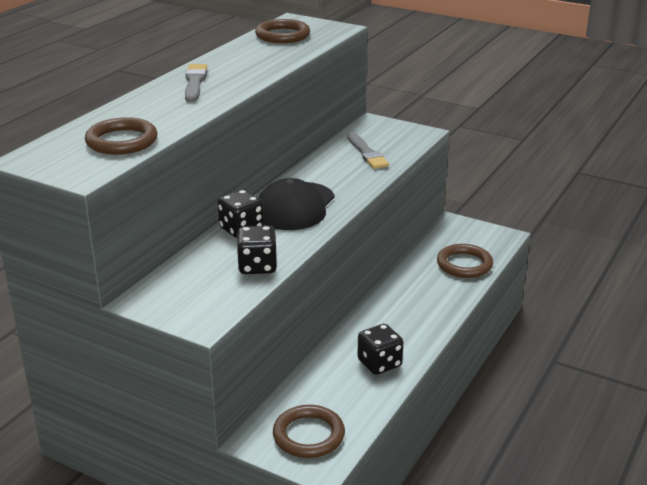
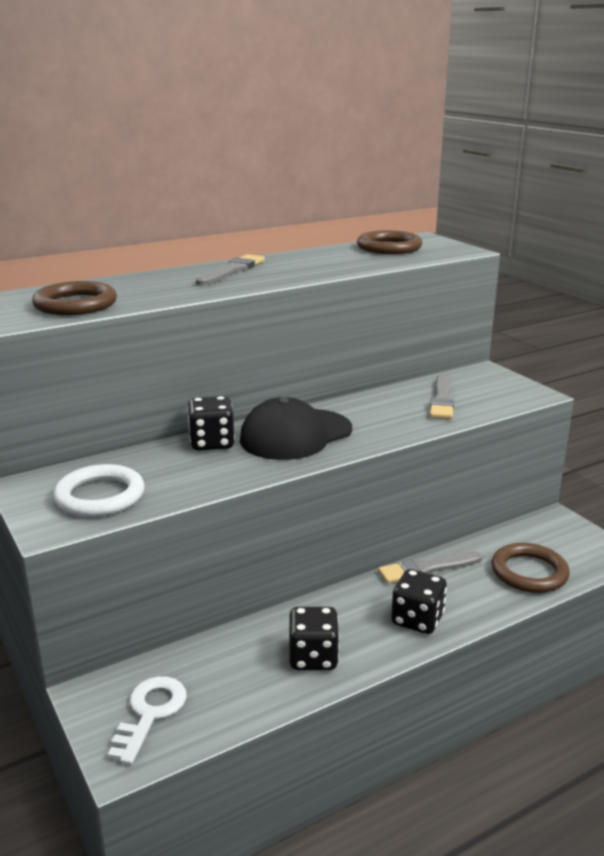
camera: 30 degrees right, 5 degrees down
black dice [237,226,277,274] -> black dice moved to [391,569,447,634]
brown ring [273,405,345,458] -> white key [108,676,187,765]
none -> white ring [53,464,144,517]
none -> grey brush [378,551,482,584]

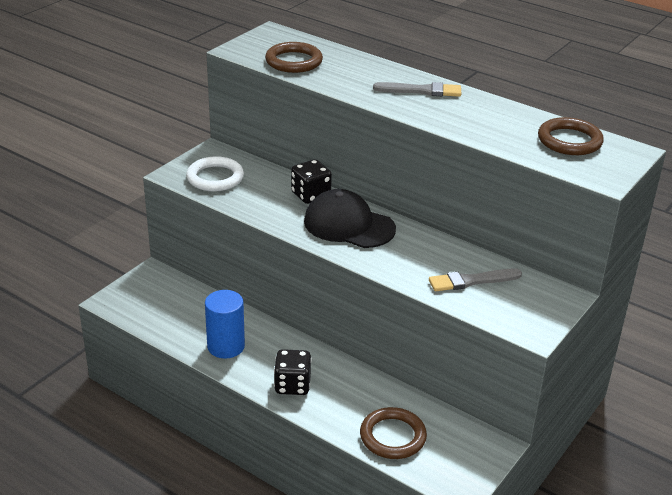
camera: 65 degrees right, 10 degrees up
white key [108,676,187,765] -> none
black dice [288,607,340,670] -> blue cylinder [205,290,245,359]
grey brush [378,551,482,584] -> none

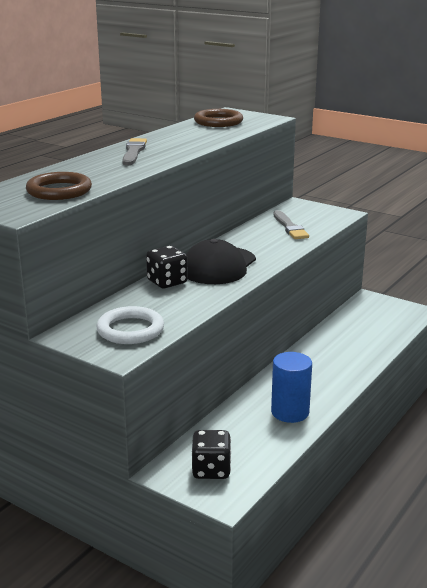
camera: 90 degrees left, 10 degrees down
black dice [274,349,312,395] -> black dice moved to [192,430,231,479]
brown ring [360,407,427,459] -> none

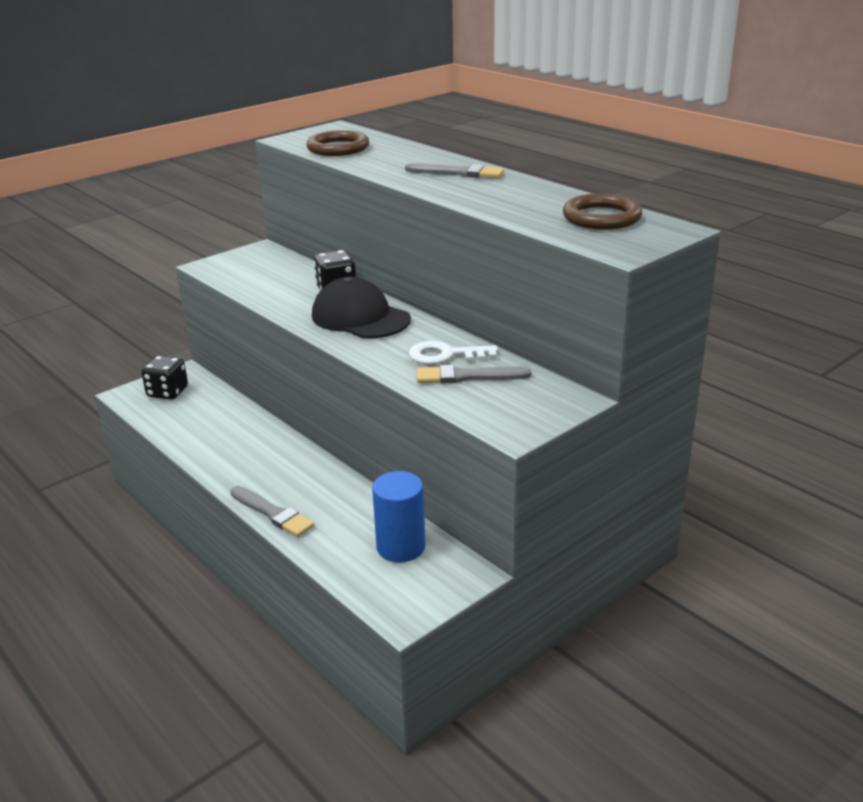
camera: 105 degrees right, 5 degrees up
white ring [97,306,164,344] -> none
blue cylinder [271,352,312,423] -> blue cylinder moved to [372,471,425,562]
none -> grey brush [231,486,314,537]
none -> white key [409,341,498,365]

